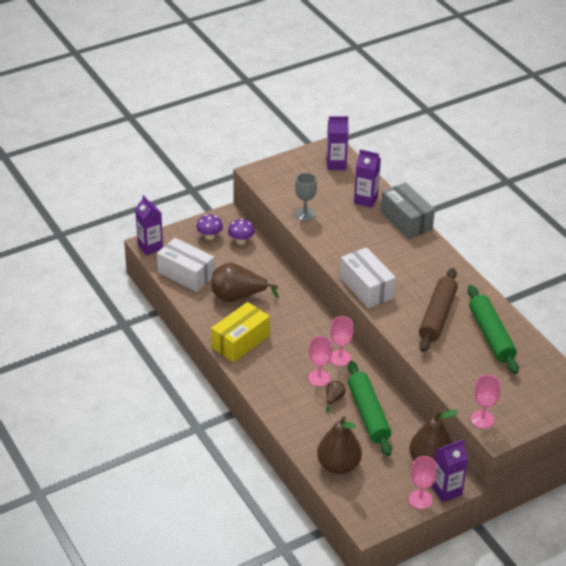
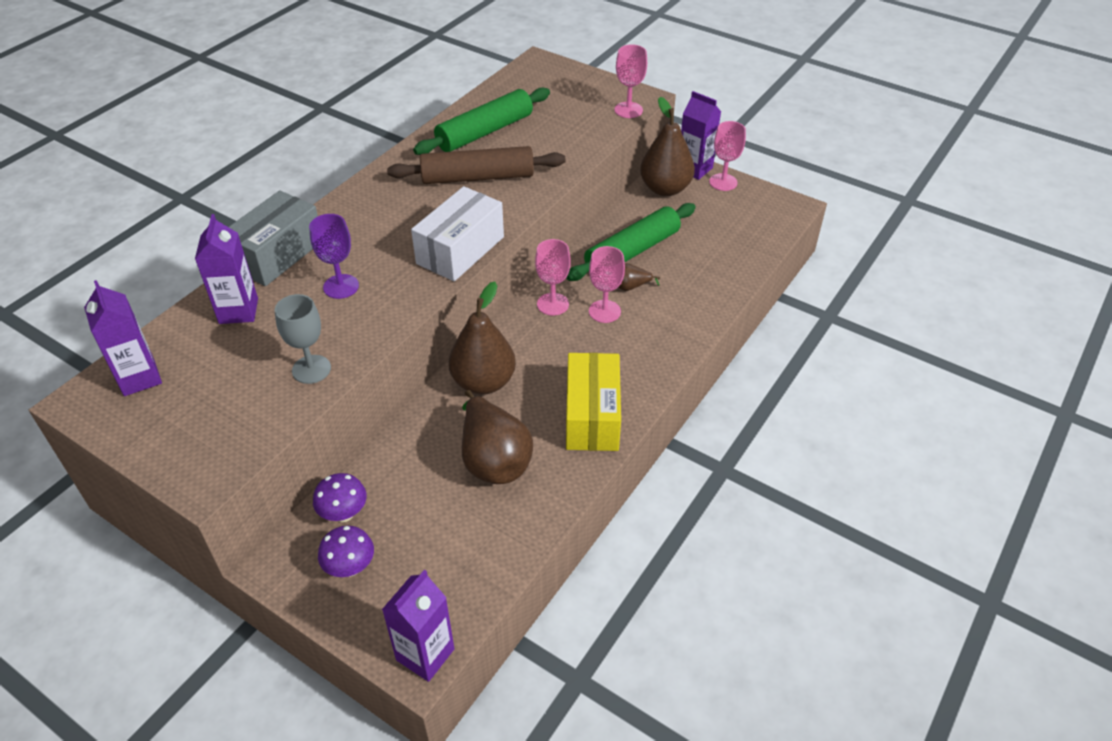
camera: 115 degrees left, 5 degrees up
white box [157,238,215,292] -> none
yellow box [211,302,270,363] -> yellow box turned 75 degrees clockwise [566,353,621,451]
brown pear [317,416,362,474] -> brown pear moved to [449,282,516,395]
none -> purple goblet [309,214,359,299]

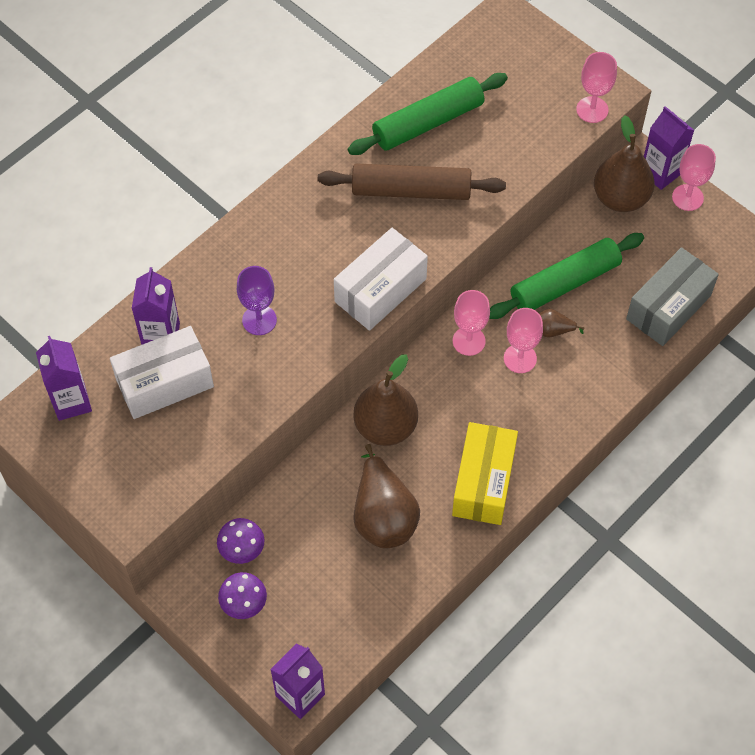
camera: 10 degrees right, 15 degrees up
grey box [229,190,318,286] -> grey box moved to [626,247,719,346]
grey goblet [275,294,331,384] -> none
none -> white box [110,326,214,419]

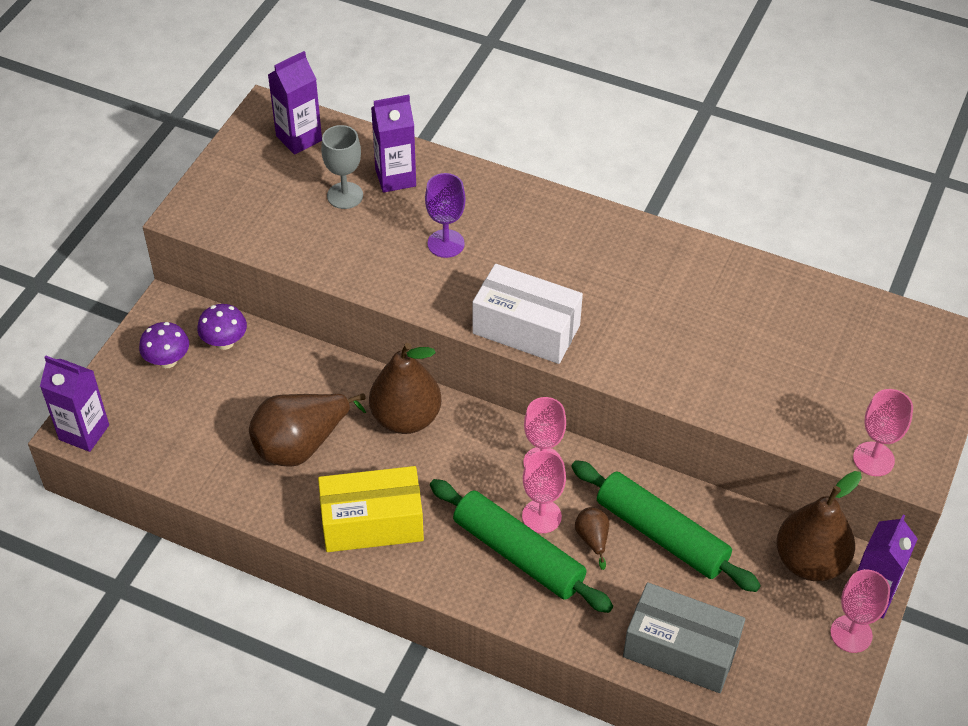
camera: 70 degrees right, 10 degrees down
white box [110,326,214,419] -> grey goblet [321,125,363,209]
brown rolling pin [318,163,506,200] -> none
green rolling pin [348,73,508,155] -> green rolling pin moved to [430,479,613,613]

